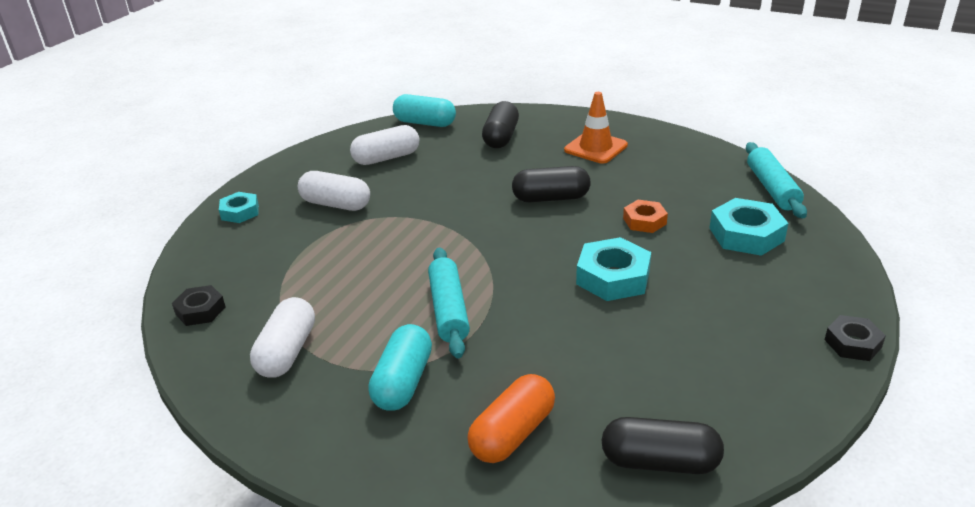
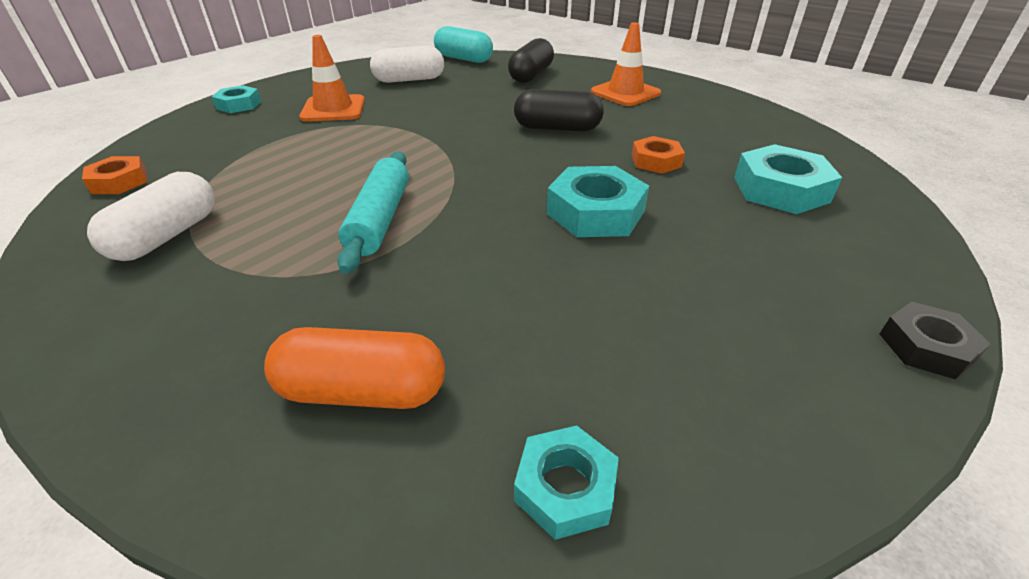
camera: 10 degrees right, 5 degrees up
black nut [172,285,225,326] -> orange nut [82,156,147,194]
white capsule [298,171,370,211] -> orange traffic cone [299,35,365,122]
turquoise capsule [368,324,432,411] -> none
orange capsule [467,374,555,463] -> orange capsule turned 45 degrees clockwise [264,327,445,409]
black capsule [601,417,724,474] -> turquoise nut [514,425,619,540]
turquoise rolling pin [746,142,807,218] -> none

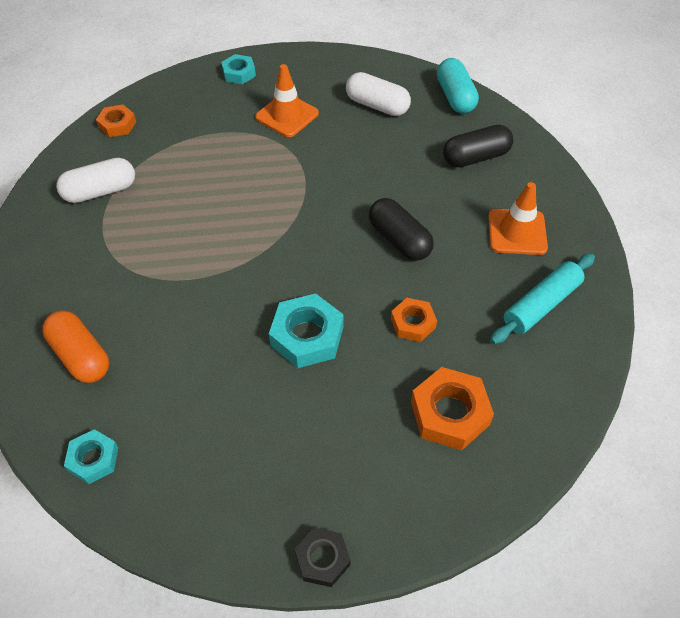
camera: 45 degrees right, 15 degrees up
turquoise rolling pin [337,151,409,274] -> turquoise rolling pin moved to [490,254,595,344]
turquoise nut [734,144,842,214] -> orange nut [411,367,494,450]

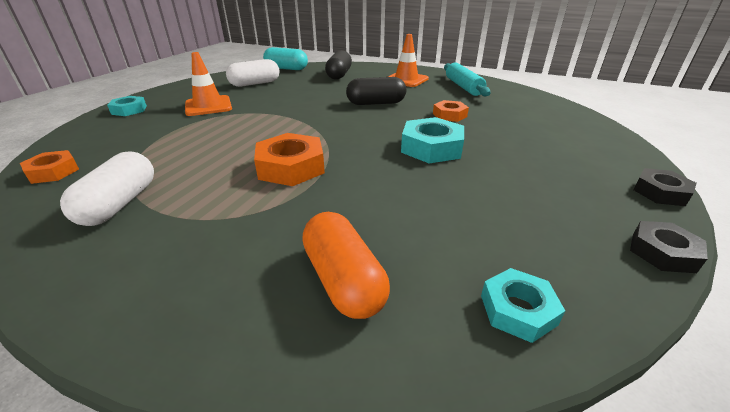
camera: 60 degrees left, 20 degrees down
orange capsule [42,310,109,383] -> orange capsule turned 75 degrees clockwise [302,212,390,319]
orange nut [411,367,494,450] -> orange nut moved to [254,133,325,186]
none -> black nut [630,221,708,273]

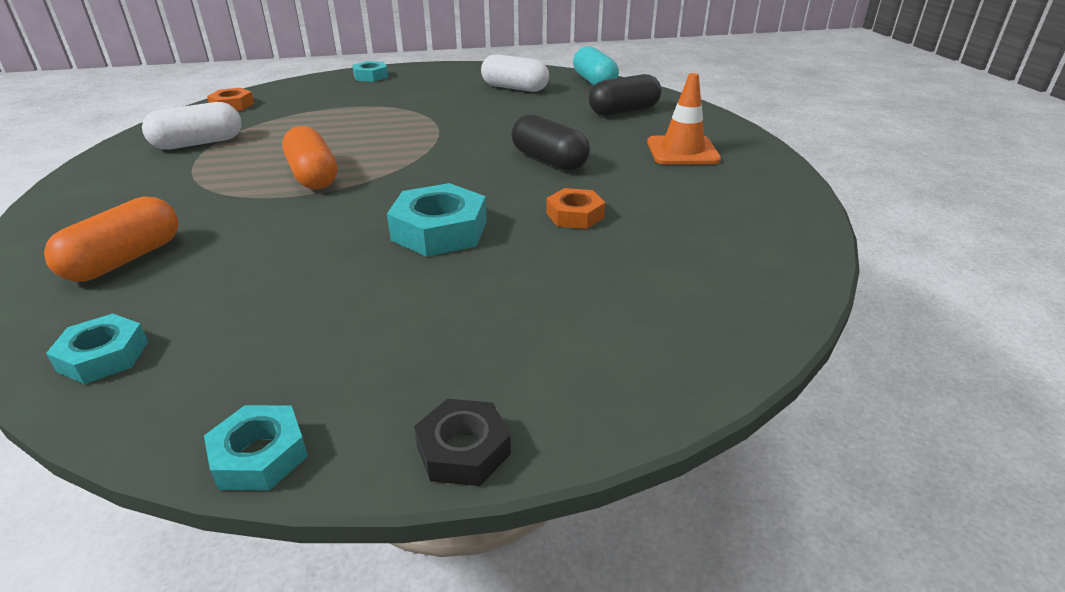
camera: 55 degrees right, 0 degrees up
orange traffic cone [185,52,232,116] -> none
orange nut [254,133,325,186] -> orange capsule [282,126,337,189]
turquoise rolling pin [444,63,490,97] -> none
black nut [630,221,708,273] -> turquoise nut [204,405,308,491]

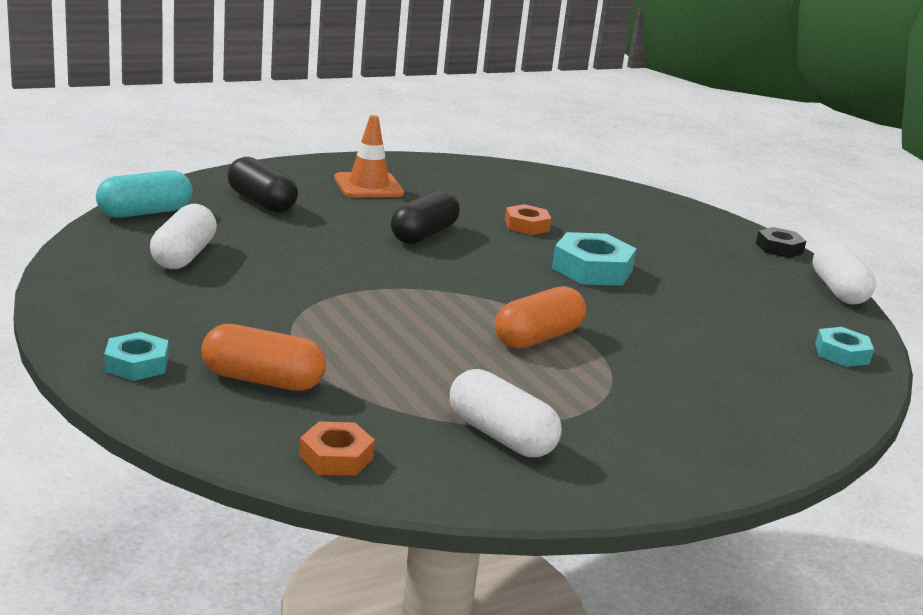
camera: 110 degrees left, 10 degrees down
orange capsule [44,196,179,282] -> orange capsule moved to [202,324,326,391]
turquoise nut [204,405,308,491] -> white capsule [812,241,876,304]

